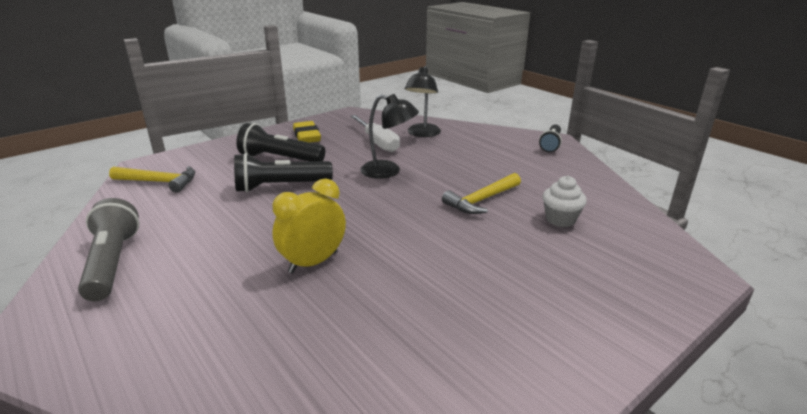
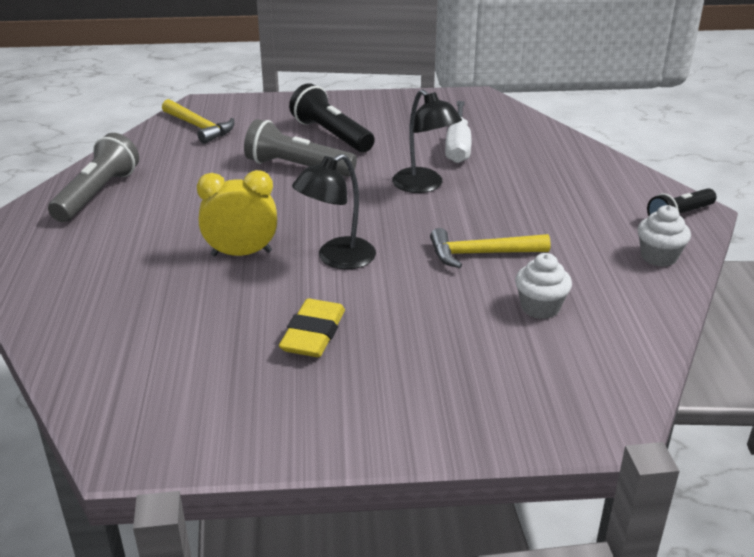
camera: 35 degrees right, 5 degrees up
black flashlight [234,153,333,192] -> grey flashlight [244,119,357,177]
yellow eraser [293,121,321,143] -> yellow eraser moved to [279,299,345,357]
black lamp [404,66,441,137] -> black lamp moved to [292,154,376,269]
none -> white cupcake [637,205,691,267]

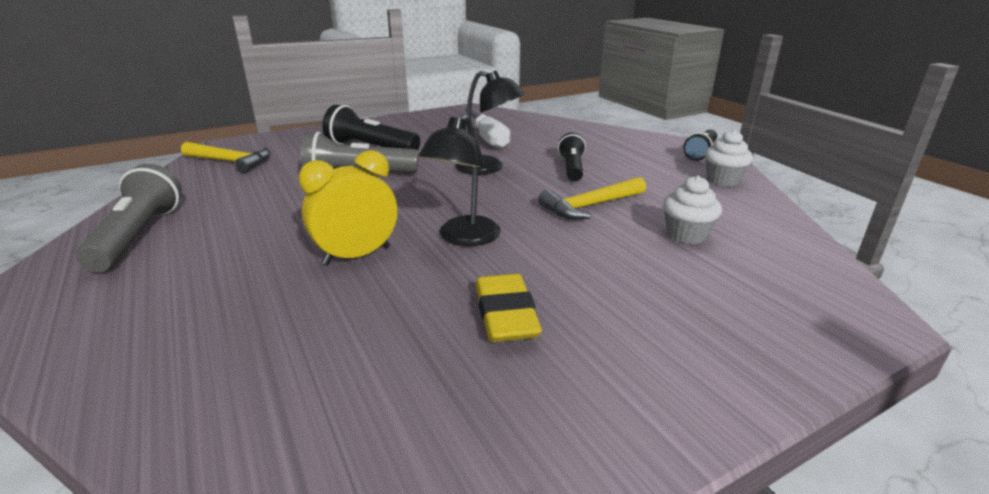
camera: 25 degrees left, 5 degrees down
none -> black flashlight [558,132,586,181]

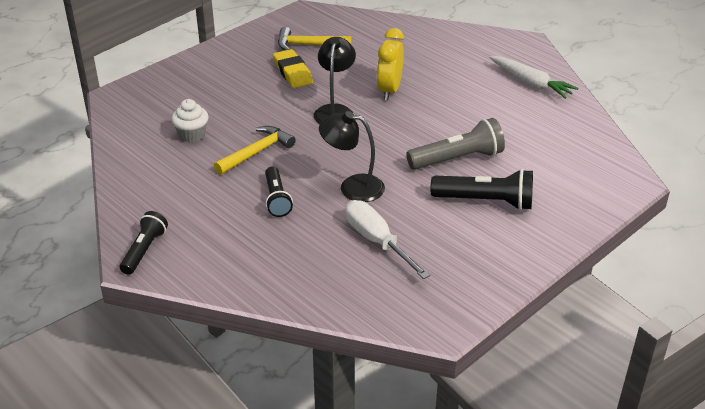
camera: 165 degrees right, 10 degrees up
grey flashlight [76,164,182,272] -> white carrot [489,56,578,99]
yellow hammer [181,142,271,173] -> yellow hammer moved to [278,27,351,50]
yellow clock [298,150,397,265] -> yellow clock turned 150 degrees clockwise [377,28,404,100]
white cupcake [705,130,753,186] -> none

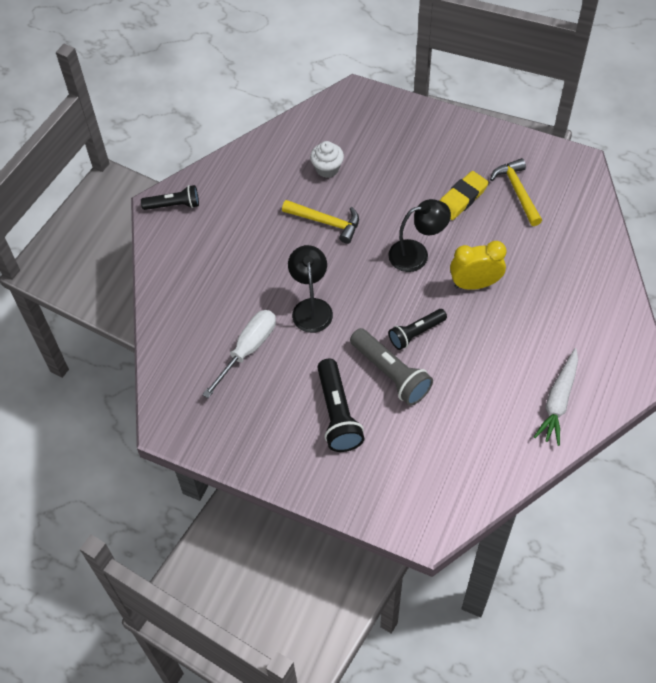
camera: 70 degrees right, 20 degrees up
black flashlight [265,166,293,217] -> black flashlight moved to [388,309,447,350]

